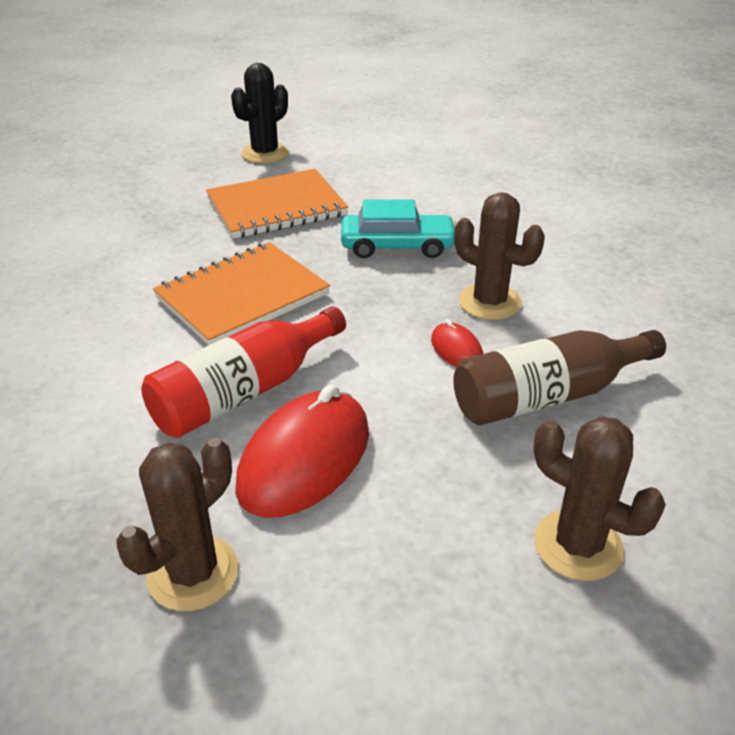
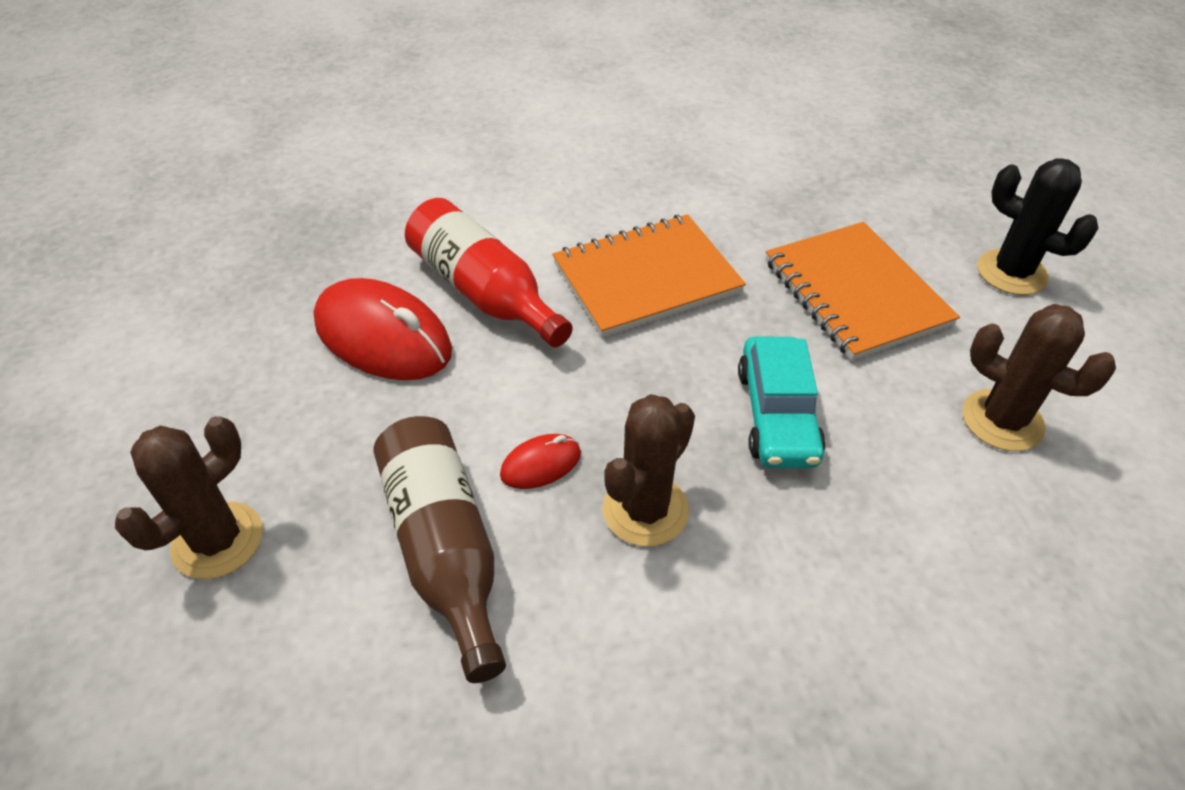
camera: 90 degrees right, 10 degrees up
brown cactus [116,438,239,611] -> brown cactus moved to [963,304,1116,451]
orange notebook [153,242,330,345] -> orange notebook turned 75 degrees counterclockwise [553,214,746,337]

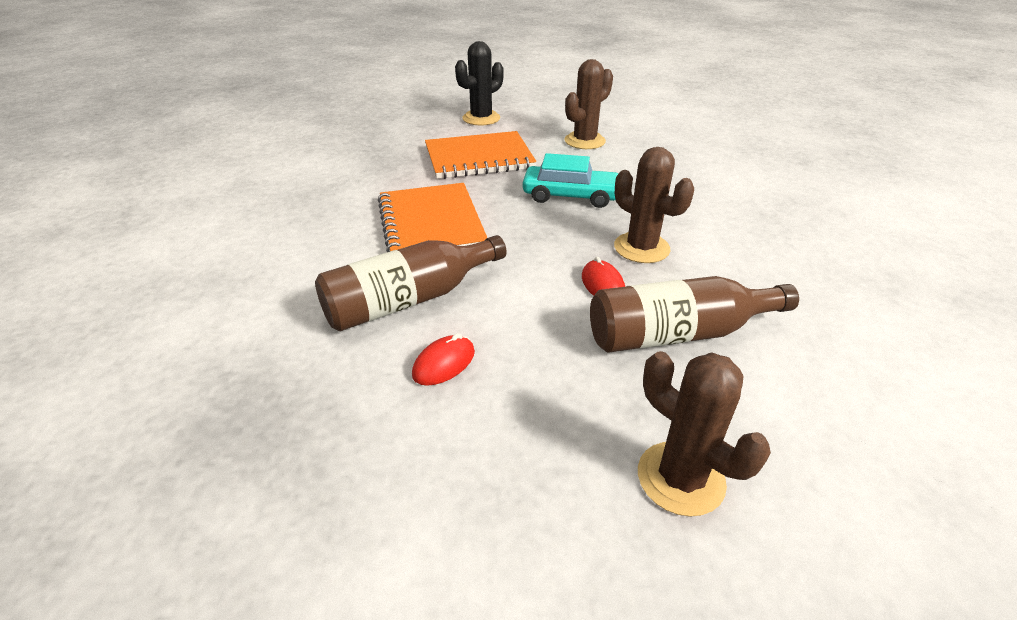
camera: 80 degrees left, 10 degrees down
red mouse [314,278,452,380] -> red mouse [412,333,475,386], size x0.48
red bottle [405,198,573,348] -> brown bottle [315,235,506,331]

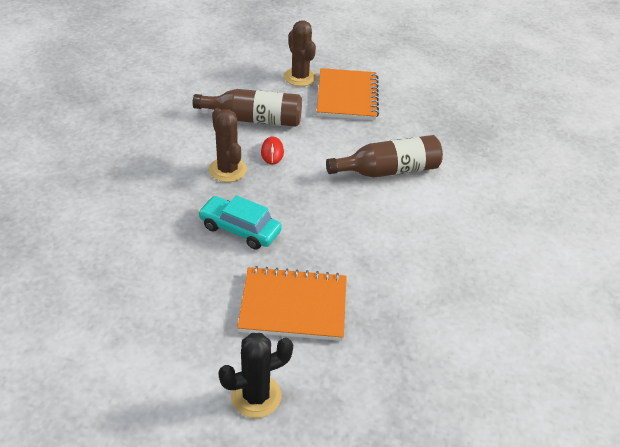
camera: 165 degrees left, 5 degrees up
orange notebook [378,183,487,252] -> orange notebook moved to [317,68,379,120]
red mouse [412,333,475,386] -> none
brown cactus [564,59,613,149] -> none

